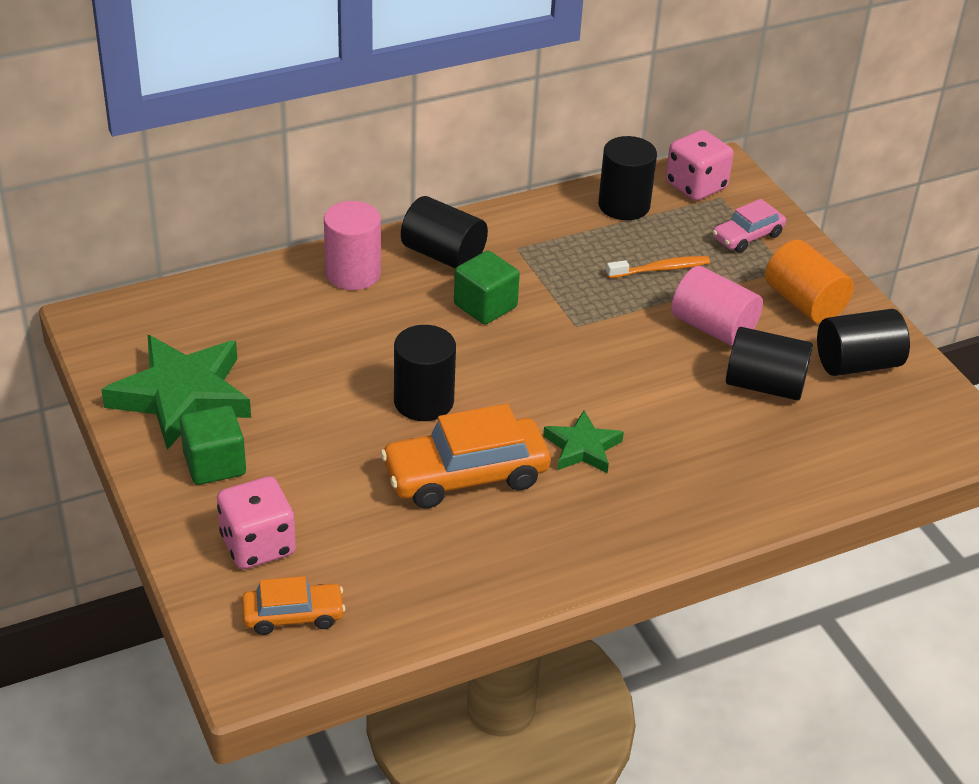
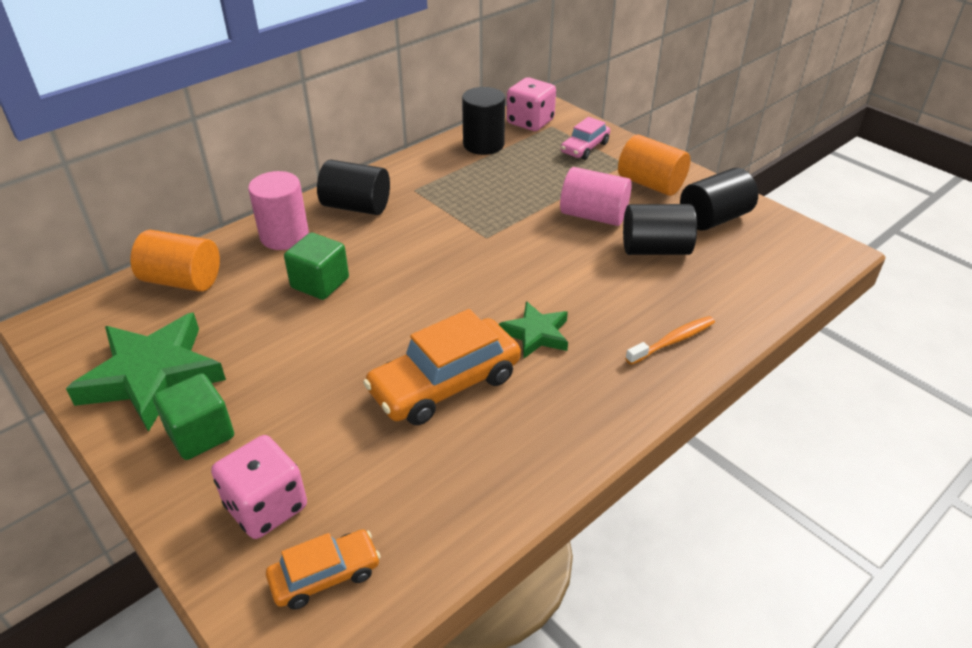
camera: 15 degrees left, 0 degrees up
black cylinder [394,325,456,421] -> none
green cube [454,251,520,324] -> green cube moved to [284,233,349,300]
orange toothbrush [606,256,710,278] -> orange toothbrush moved to [625,316,715,365]
none -> orange cylinder [130,230,220,292]

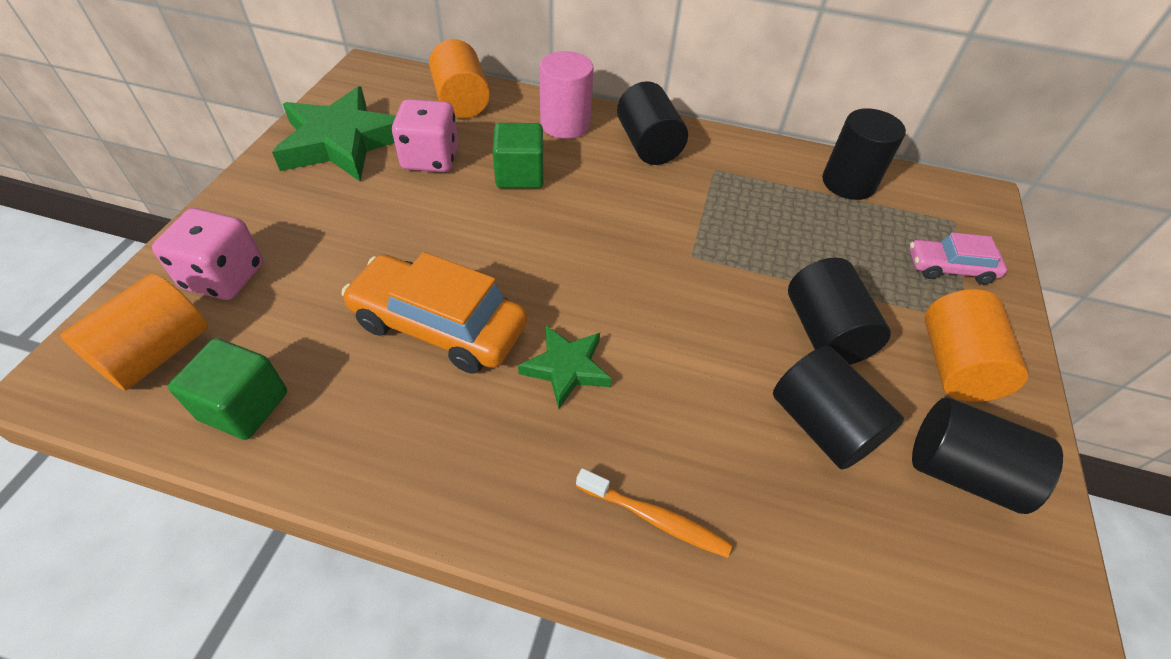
camera: 55 degrees right, 10 degrees up
green cube [153,373,234,460] -> green cube moved to [168,338,287,440]
orange car [266,530,380,610] -> orange cylinder [60,273,208,391]
pink dice [506,77,556,131] -> pink dice moved to [392,99,459,172]
pink cylinder [560,167,632,226] -> black cylinder [788,258,891,365]

